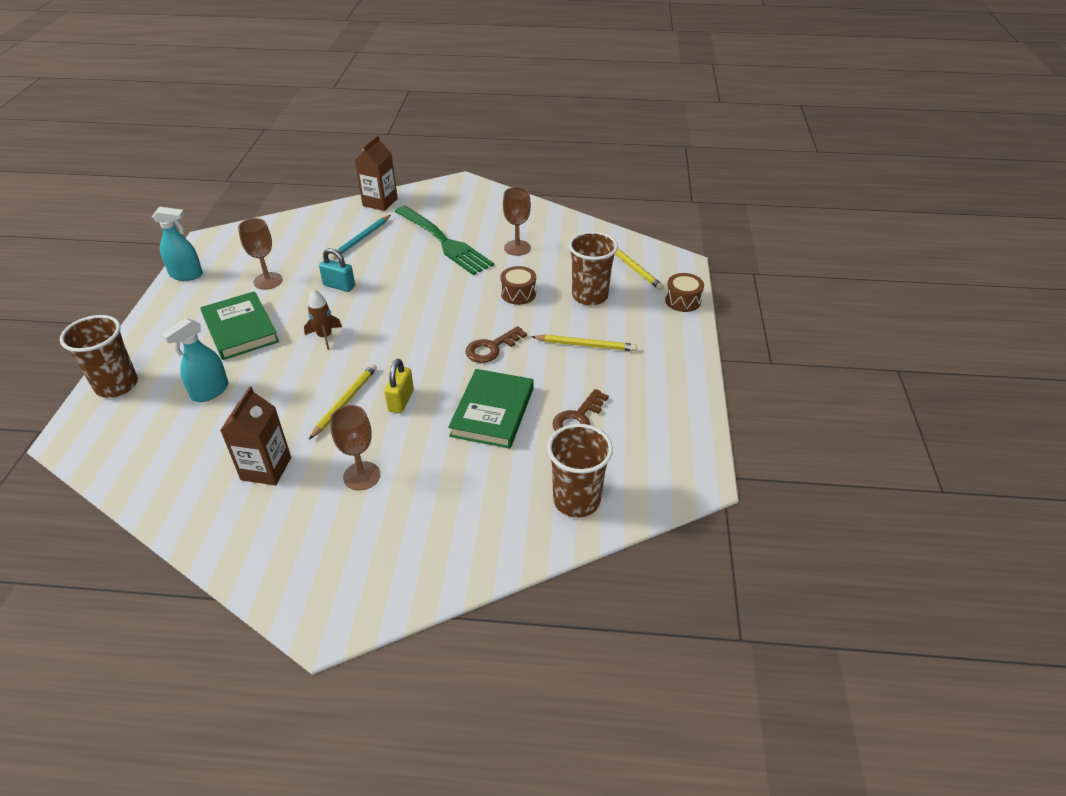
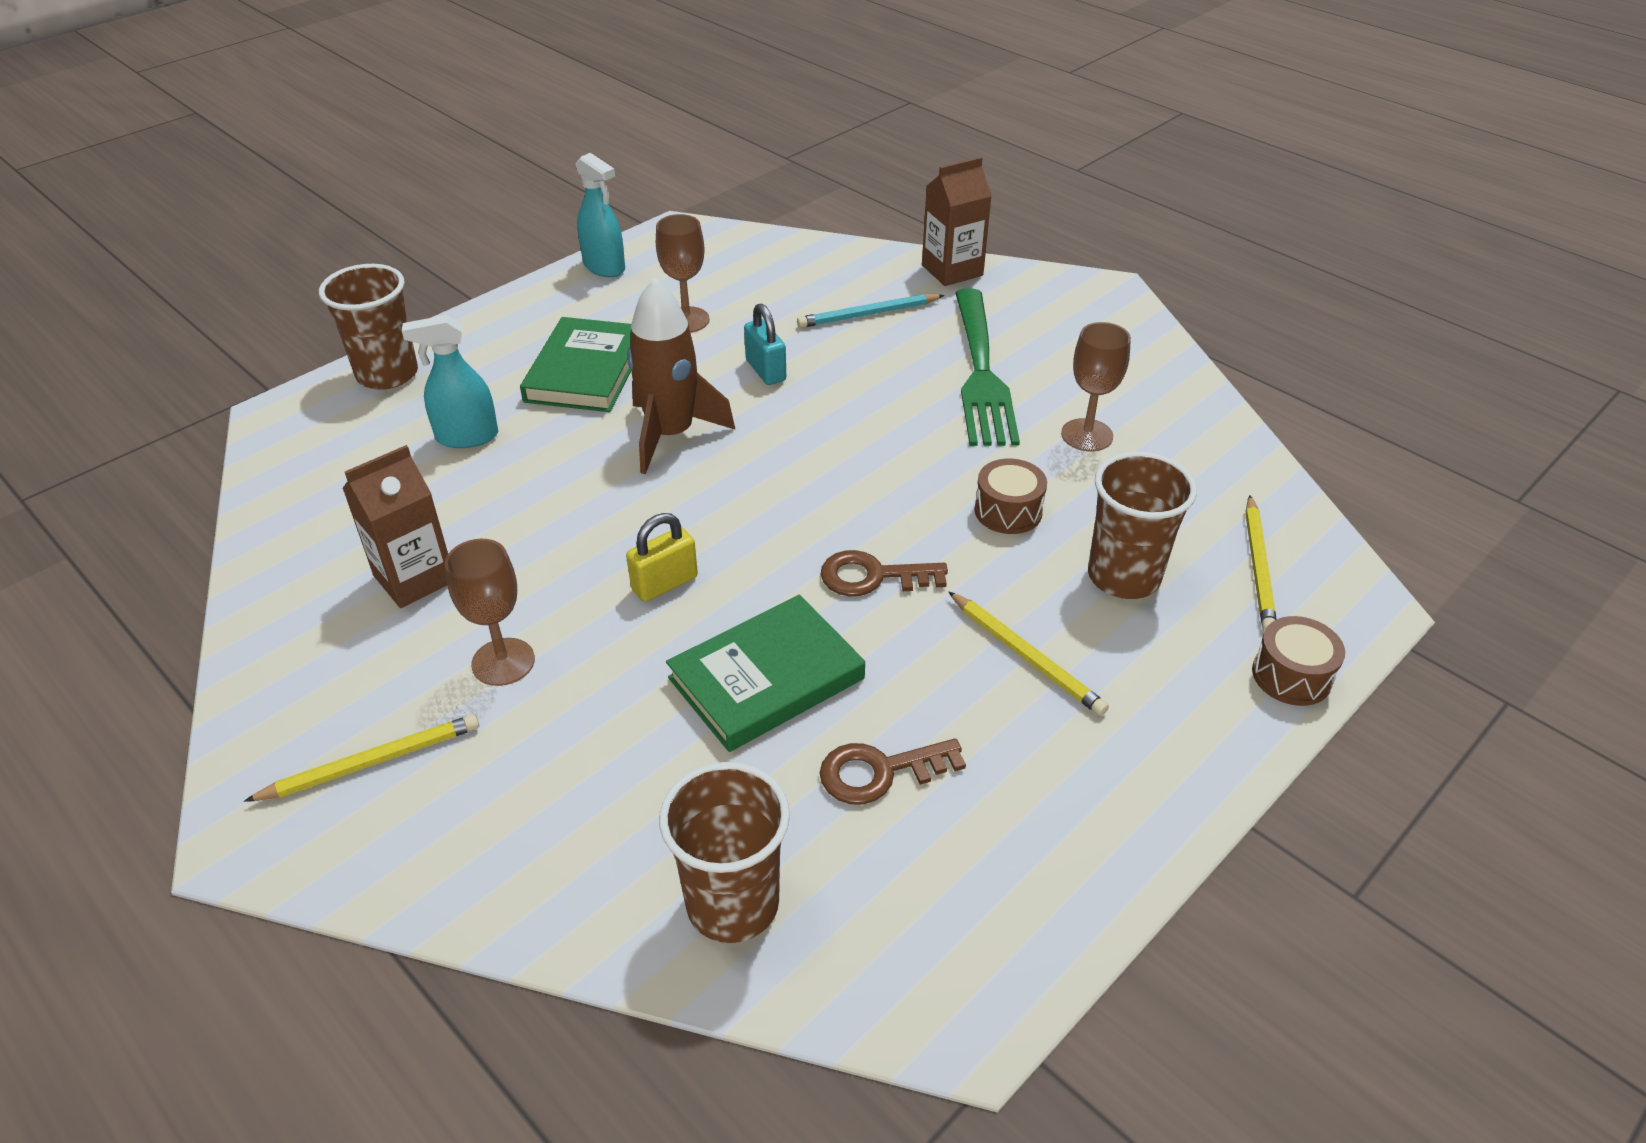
camera: 40 degrees right, 0 degrees up
brown rocket [304,289,342,350] -> brown rocket [627,278,736,474], size x1.81
yellow pencil [309,364,377,439] -> yellow pencil moved to [244,714,479,802]

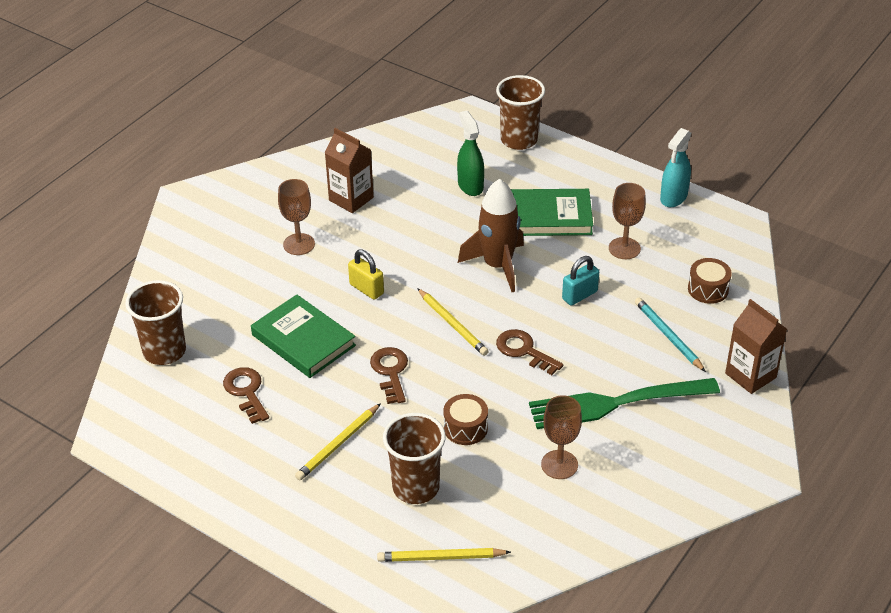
camera: 80 degrees right, 0 degrees up
yellow pencil [244,714,479,802] -> yellow pencil moved to [417,288,489,356]
turquoise spray bottle [402,315,498,448] -> green spray bottle [457,111,484,196]
brown drum [1252,616,1345,706] -> brown drum moved to [688,258,732,304]
none -> brown key [496,329,563,375]

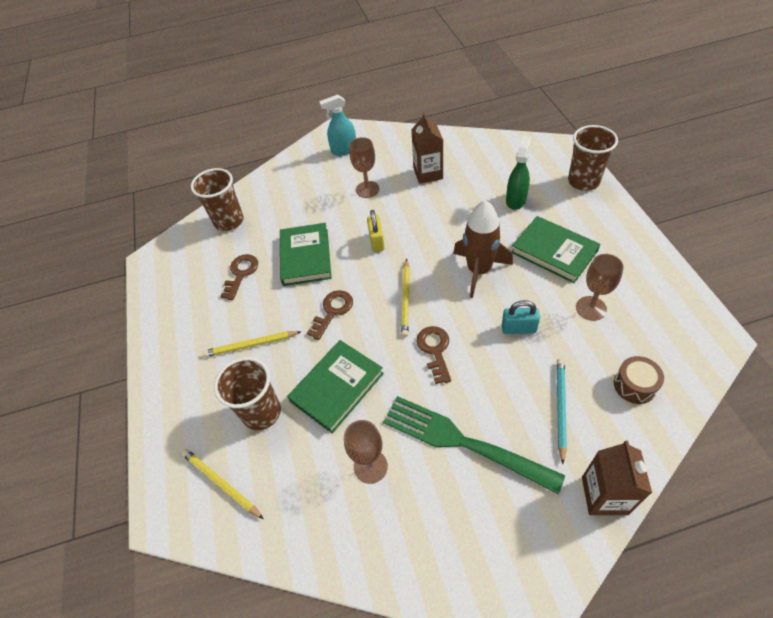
camera: 45 degrees right, 10 degrees up
brown drum [443,394,488,445] -> green book [287,340,384,434]
turquoise spray bottle [660,128,691,207] -> turquoise spray bottle moved to [319,94,356,156]

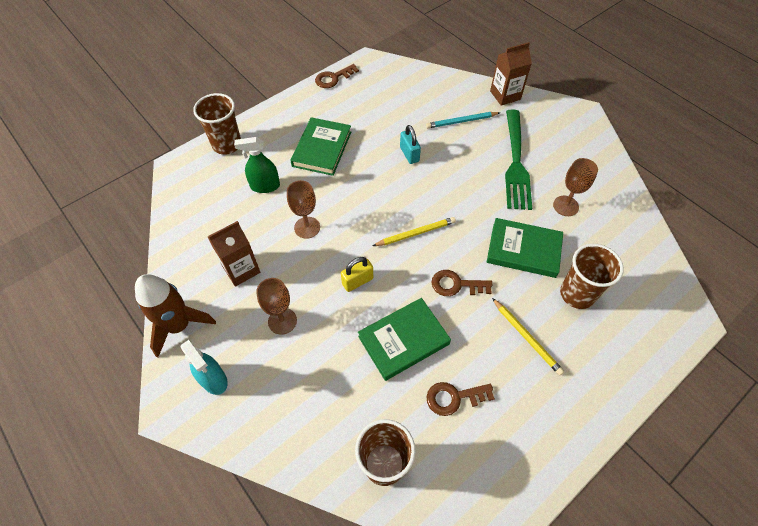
camera: 120 degrees left, 5 degrees up
yellow pencil [181,449,264,519] -> none
brown key [417,326,451,384] -> brown key moved to [315,64,359,88]
brown rocket [453,200,513,298] -> brown rocket moved to [135,274,216,357]
brown goblet [576,254,624,321] -> brown goblet moved to [287,180,320,239]
brown drum [614,356,664,404] -> none

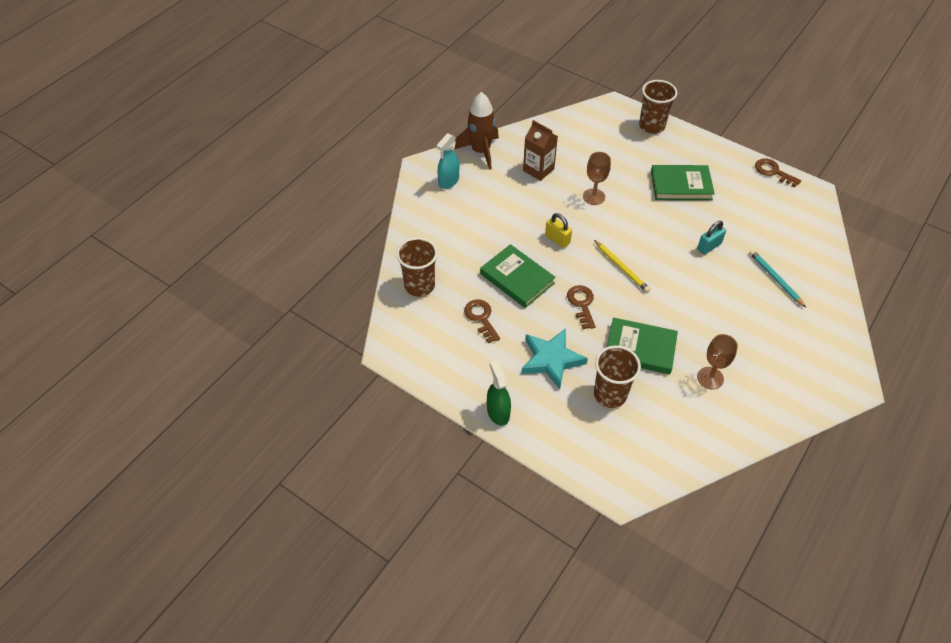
camera: 75 degrees right, 5 degrees down
green spray bottle [234,137,280,193] -> green spray bottle moved to [487,360,511,426]
brown goblet [256,278,297,335] -> none
green book [487,218,563,278] -> green book turned 75 degrees counterclockwise [607,318,678,374]
brown carton [490,42,532,106] -> none
yellow pencil [492,298,564,376] -> turquoise star [521,328,588,389]
green fork [505,109,532,210] -> none

